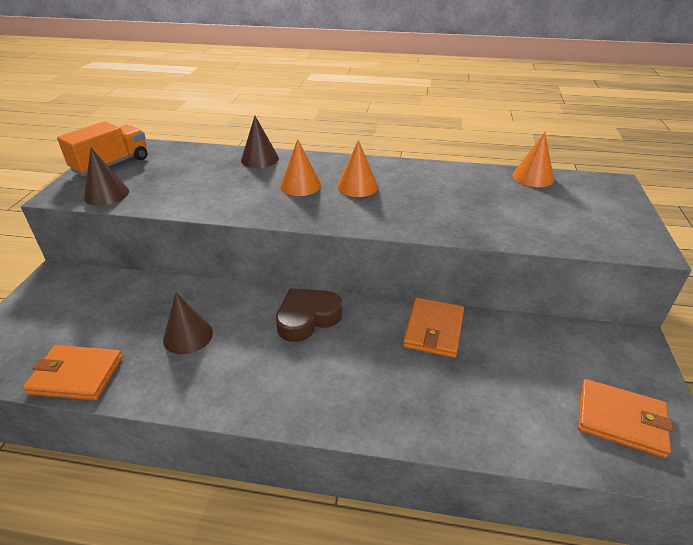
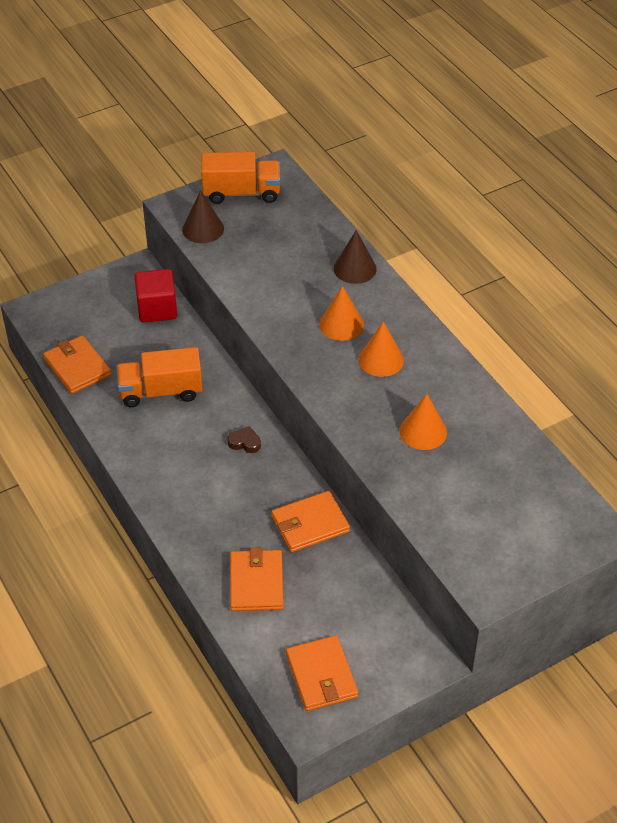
camera: 50 degrees right, 10 degrees up
brown cone [163,293,213,354] -> orange truck [116,347,203,407]
brown heart [276,288,342,342] -> brown heart [228,426,261,453], size x0.50
orange cone [512,132,554,187] -> orange cone moved to [400,394,447,450]
none -> red cube [135,269,177,323]
none -> orange wallet [230,547,284,611]

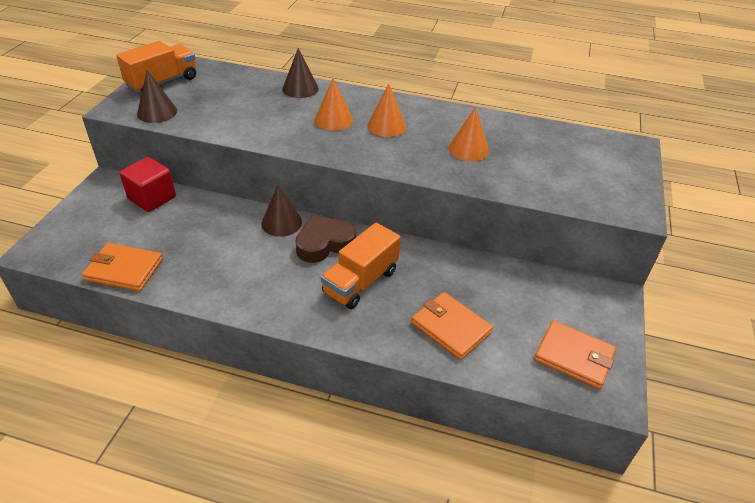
camera: 45 degrees left, 5 degrees down
orange truck [116,347,203,407] -> orange truck moved to [321,223,401,309]
brown heart [228,426,261,453] -> brown heart [295,215,356,263], size x1.99
orange wallet [271,491,350,552] -> none
none -> brown cone [261,185,302,237]

